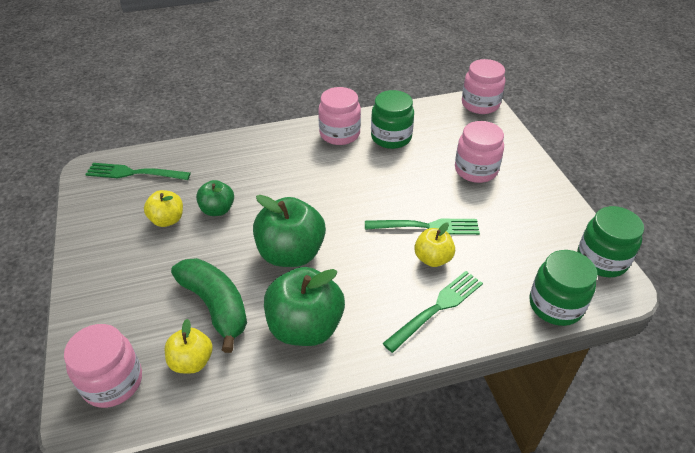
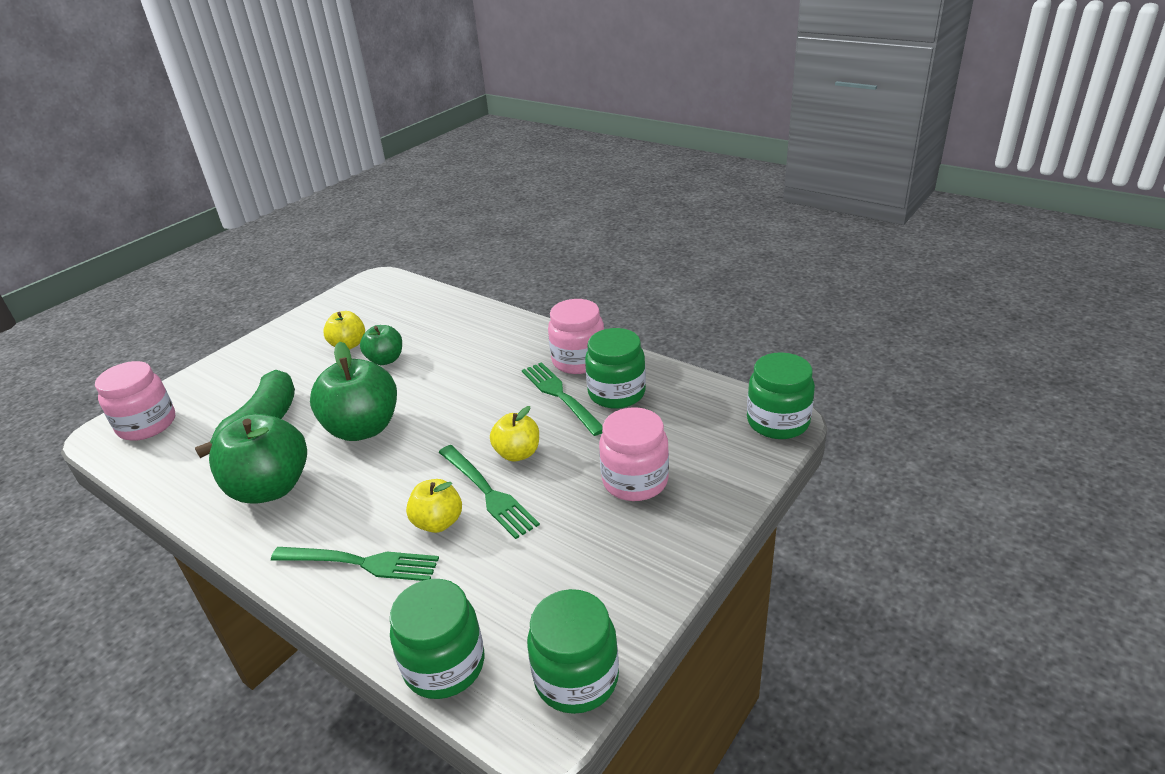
camera: 55 degrees right, 10 degrees down
green fork [85,163,191,180] -> green fork moved to [522,362,603,436]
yellow apple [165,319,213,373] -> yellow apple moved to [490,406,539,461]
pink jar [462,59,505,114] -> green jar [747,352,815,439]

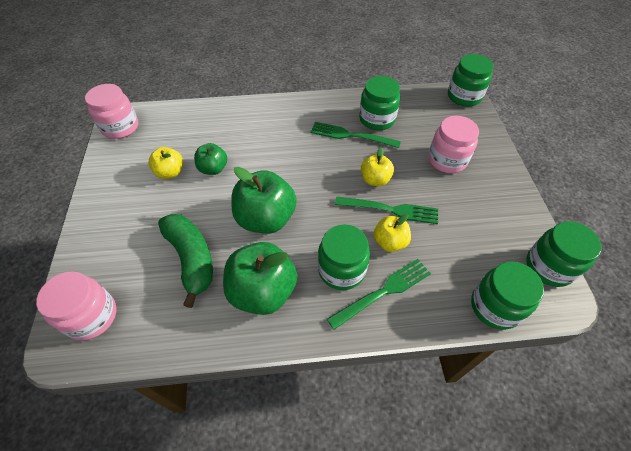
camera: 45 degrees left, 20 degrees up
pink jar [548,299,604,374] -> pink jar moved to [85,84,138,139]
none -> green jar [318,224,370,290]

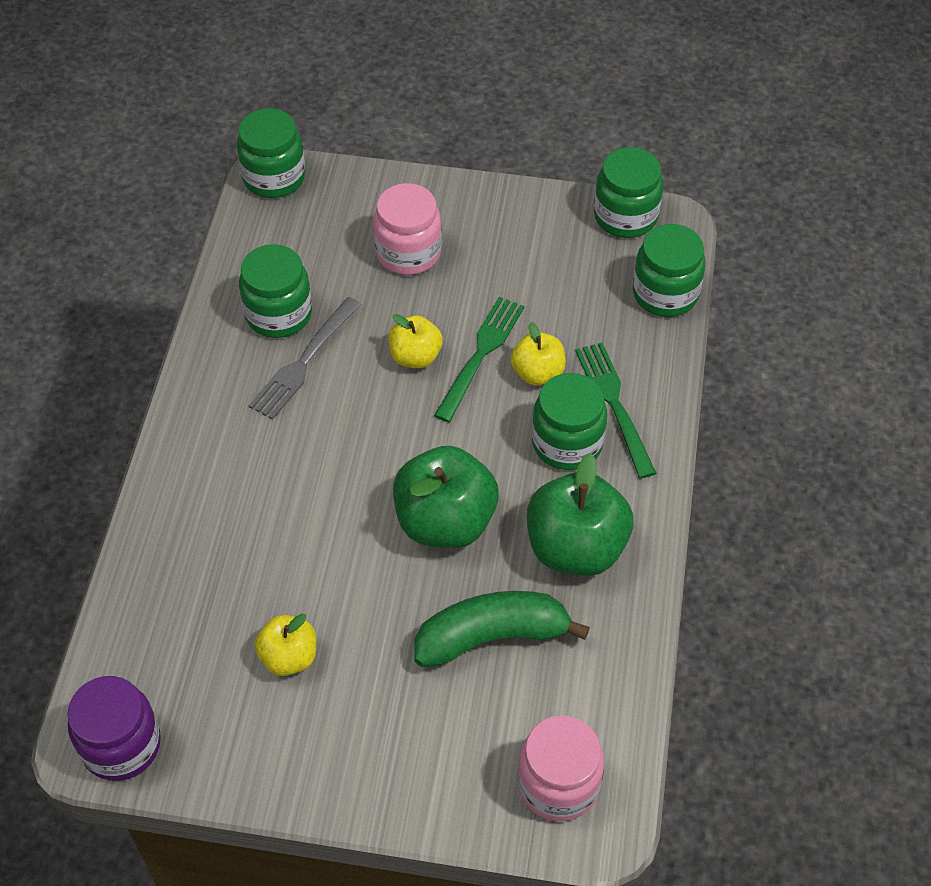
camera: 75 degrees left, 0 degrees up
pink jar [85,84,138,139] -> purple jar [67,676,161,781]
green apple [194,143,227,175] -> none
green fork [311,122,401,148] -> grey fork [249,297,361,420]

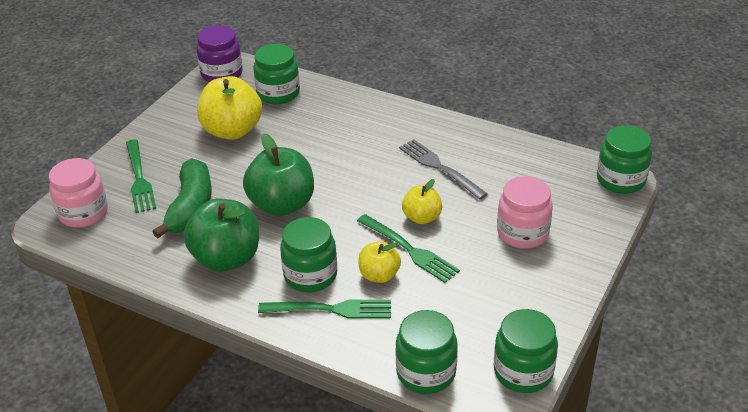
camera: 110 degrees right, 15 degrees down
green jar [239,244,312,338] -> green jar moved to [253,44,300,104]
yellow apple [254,614,316,676] -> yellow apple [197,76,262,140], size x1.79
none -> green fork [126,139,156,213]

